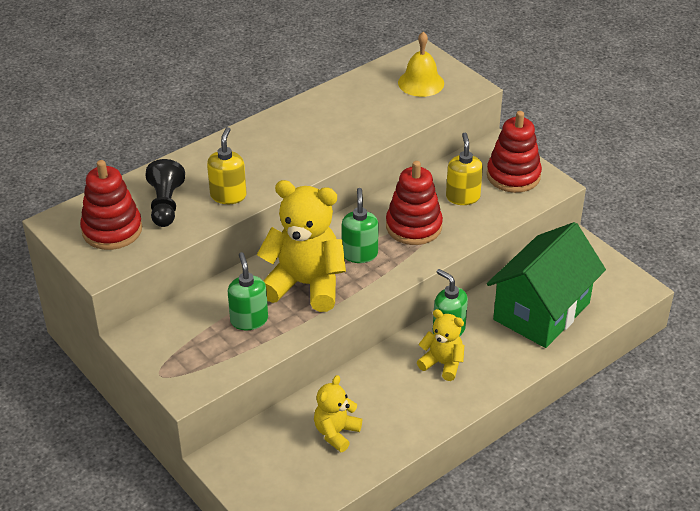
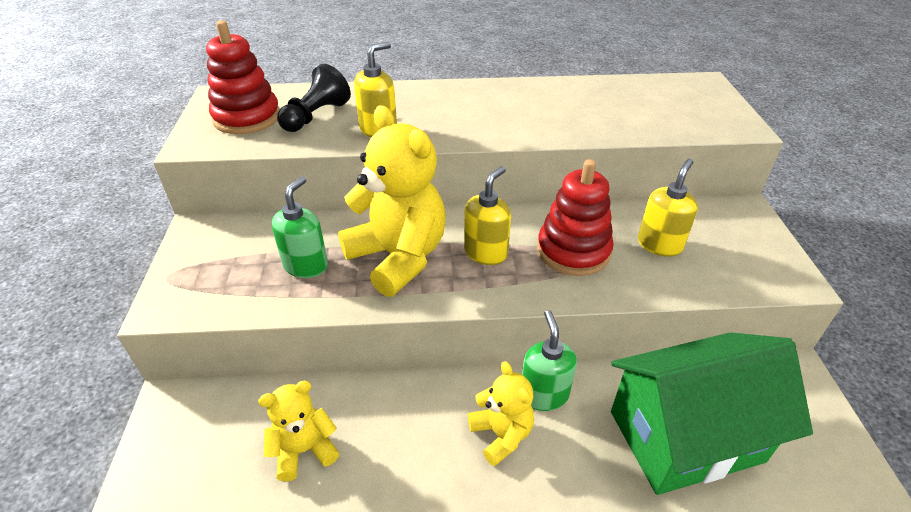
camera: 35 degrees right, 0 degrees up
green soap dispenser [341,188,379,263] -> yellow soap dispenser [464,166,511,265]
yellow bell [398,32,444,97] -> none
red stacking toy [487,111,542,193] -> none

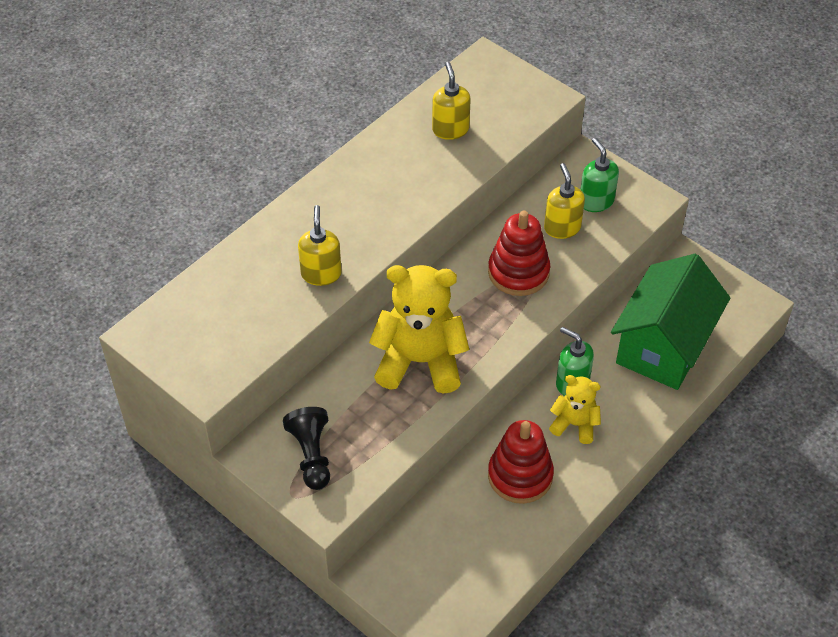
camera: 45 degrees left, 10 degrees up
red stacking toy [206,20,280,134] -> red stacking toy moved to [488,420,554,504]
yellow teddy bear [258,381,339,482] -> none
green soap dispenser [272,176,328,278] -> green soap dispenser moved to [580,138,619,212]
black pawn [277,64,351,132] -> black pawn moved to [283,407,330,490]
yellow soap dispenser [464,166,511,265] -> yellow soap dispenser moved to [432,62,471,140]

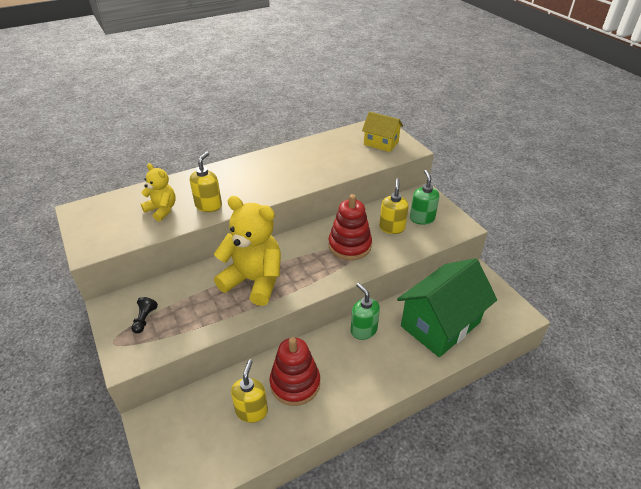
camera: 20 degrees right, 10 degrees down
black pawn [283,407,330,490] -> black pawn [131,297,158,334], size x0.60
yellow soap dispenser [432,62,471,140] -> yellow soap dispenser moved to [231,360,268,423]
yellow teddy bear [549,375,601,444] -> yellow teddy bear moved to [141,163,176,221]
none -> yellow house [362,111,403,152]

